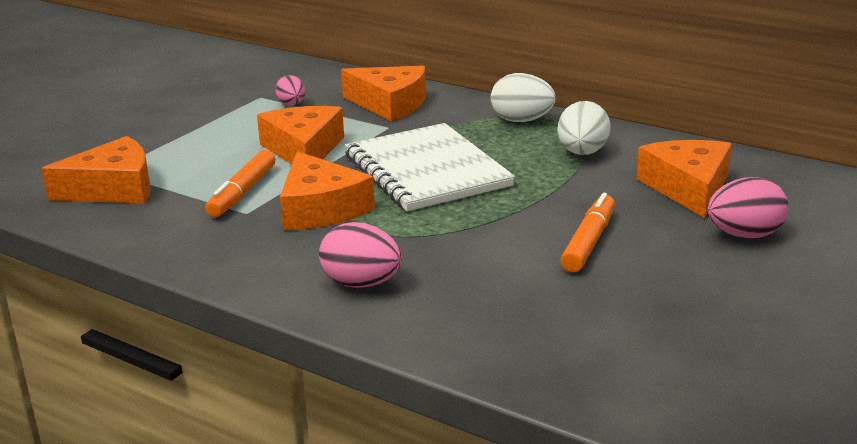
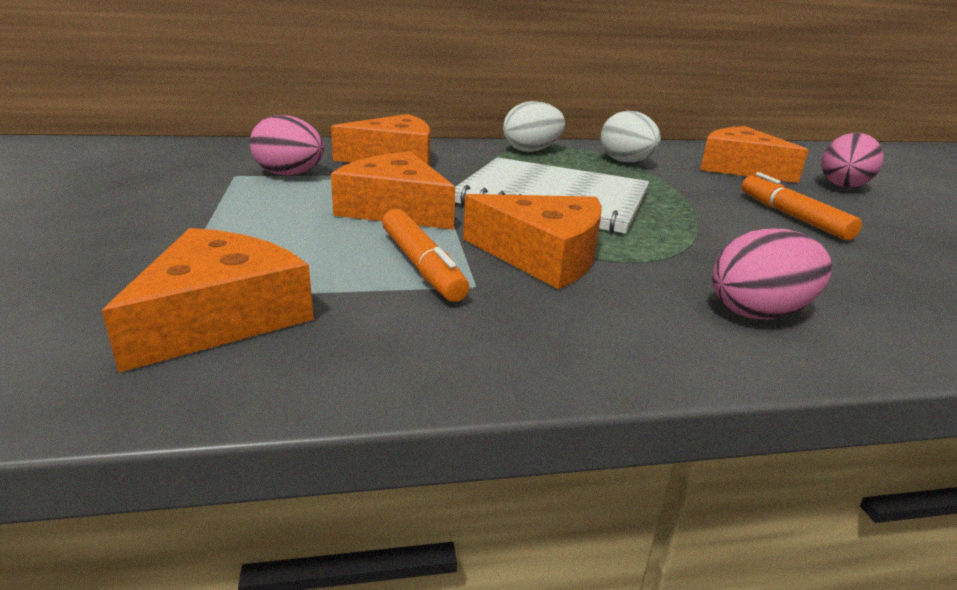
camera: 45 degrees left, 0 degrees up
pink egg [275,75,306,105] -> pink egg [250,115,324,176], size x1.59

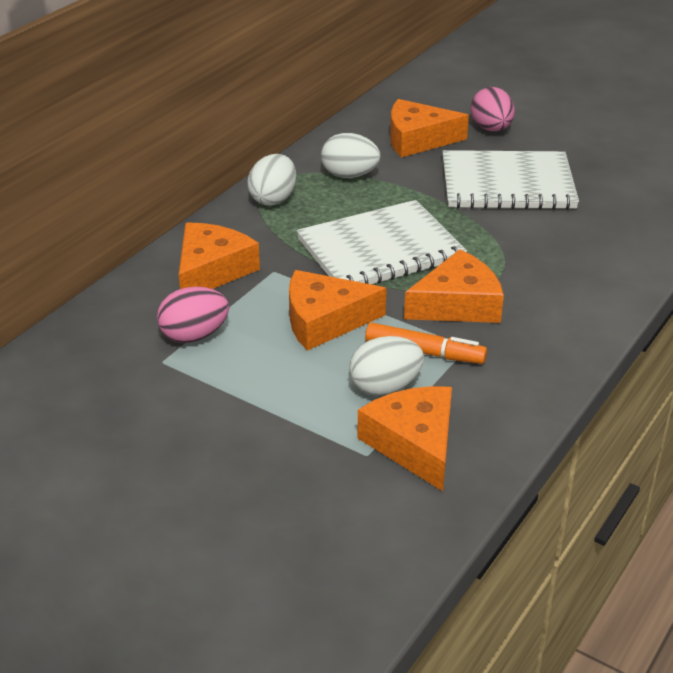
camera: 45 degrees left, 10 degrees up
pink egg [712,228,832,320] -> none
orange marker [741,172,862,240] -> white notebook [442,150,579,209]
none -> white egg [349,336,424,396]

